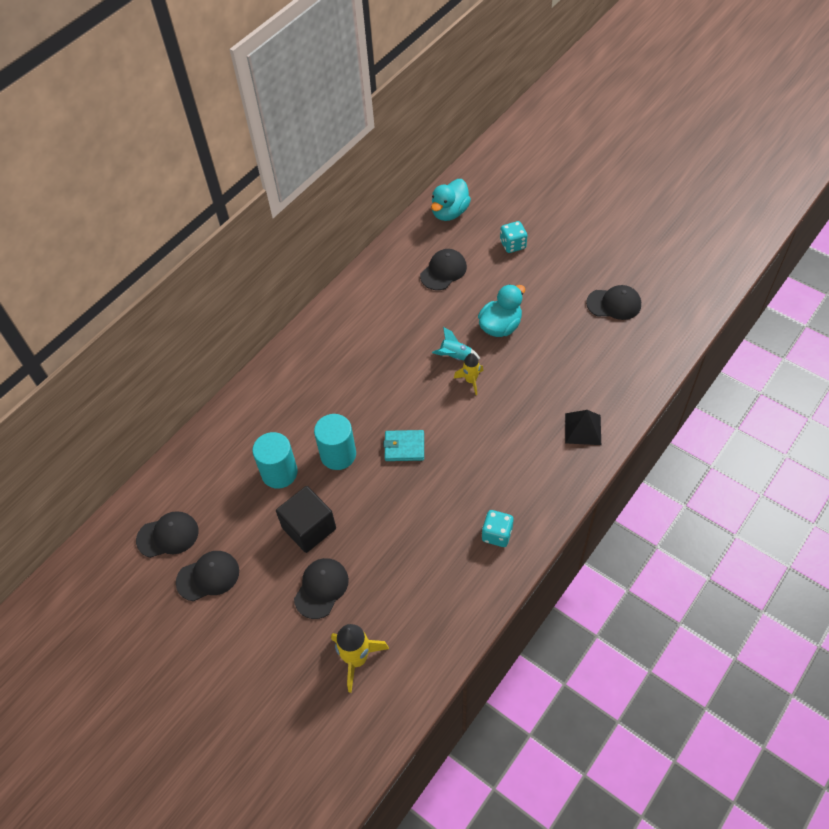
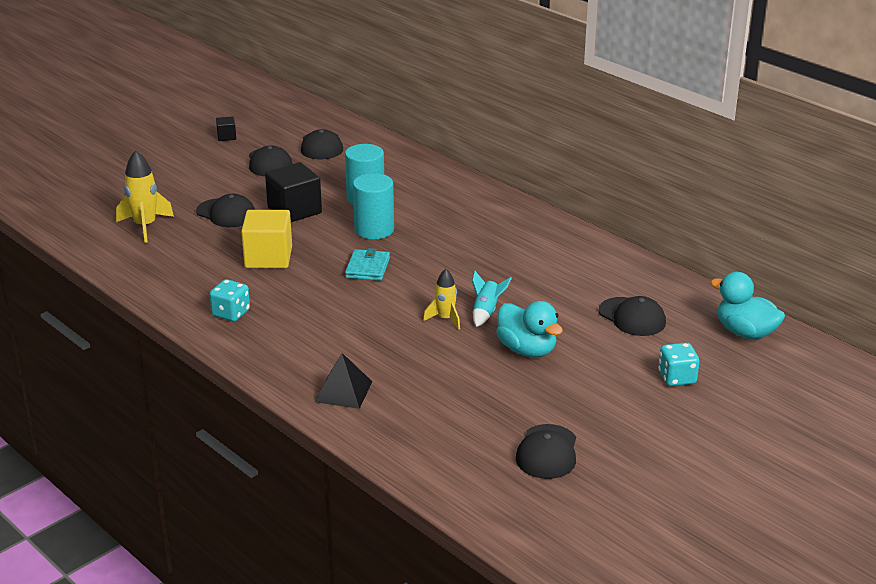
camera: 95 degrees right, 25 degrees down
none -> black cube [216,116,236,141]
none -> yellow cube [241,210,292,268]

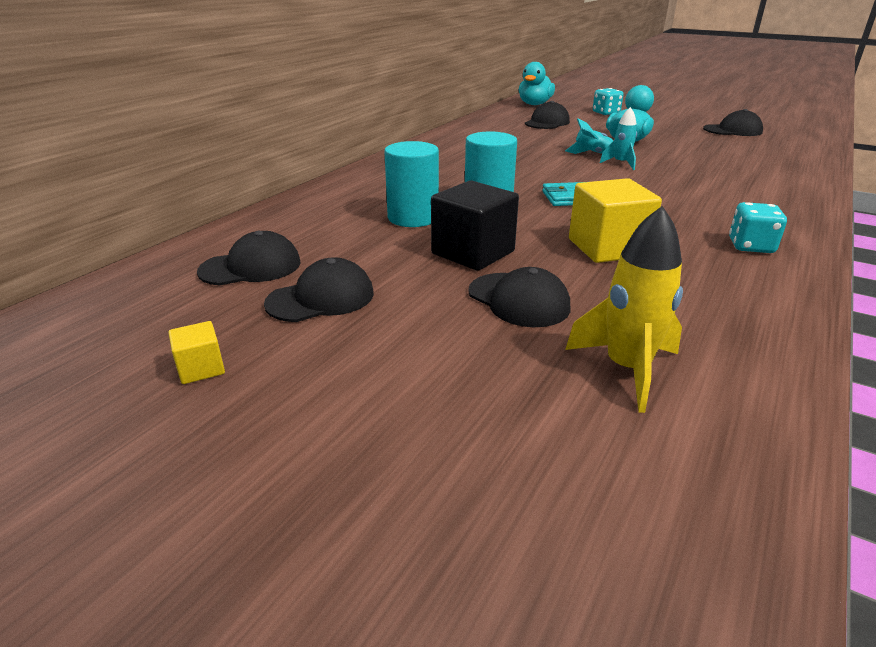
camera: 105 degrees left, 0 degrees up
black cap [196,194,255,227] -> black cap turned 120 degrees clockwise [468,267,570,327]
black cube [216,116,236,141] -> yellow cube [168,321,225,384]
black pyramid [314,353,373,409] -> none
yellow rocket [423,269,460,329] -> turquoise rocket [600,107,637,170]

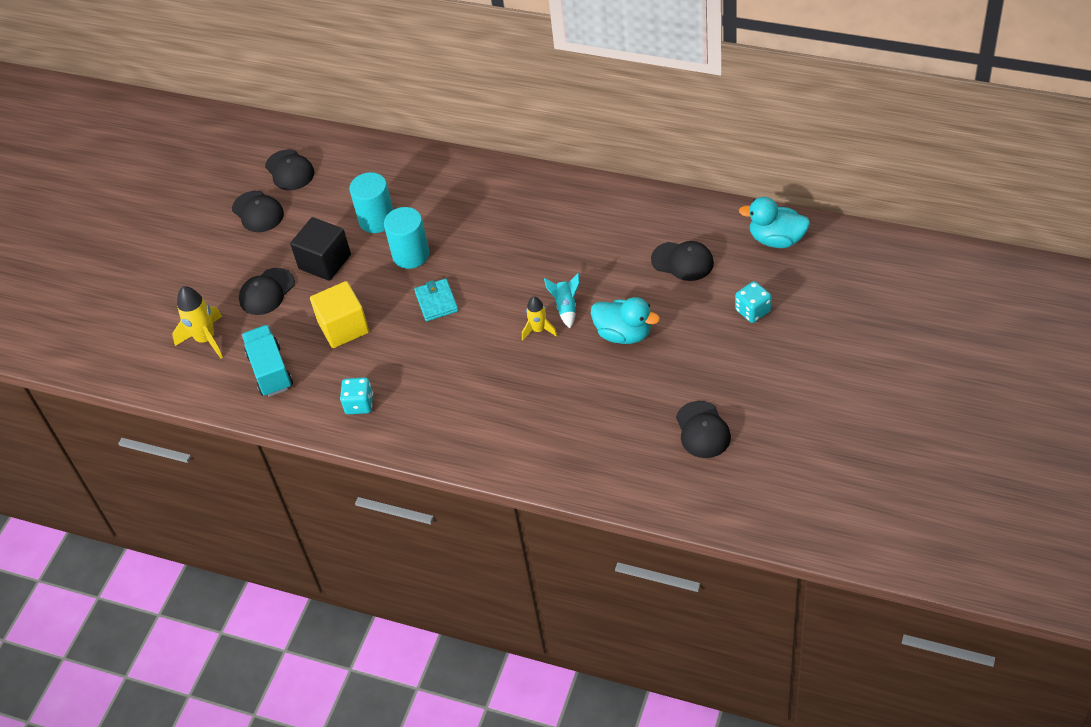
camera: 85 degrees right, 20 degrees up
yellow cube [168,321,225,384] -> none
turquoise rocket [600,107,637,170] -> yellow rocket [522,296,557,340]
none -> turquoise truck [242,325,293,397]

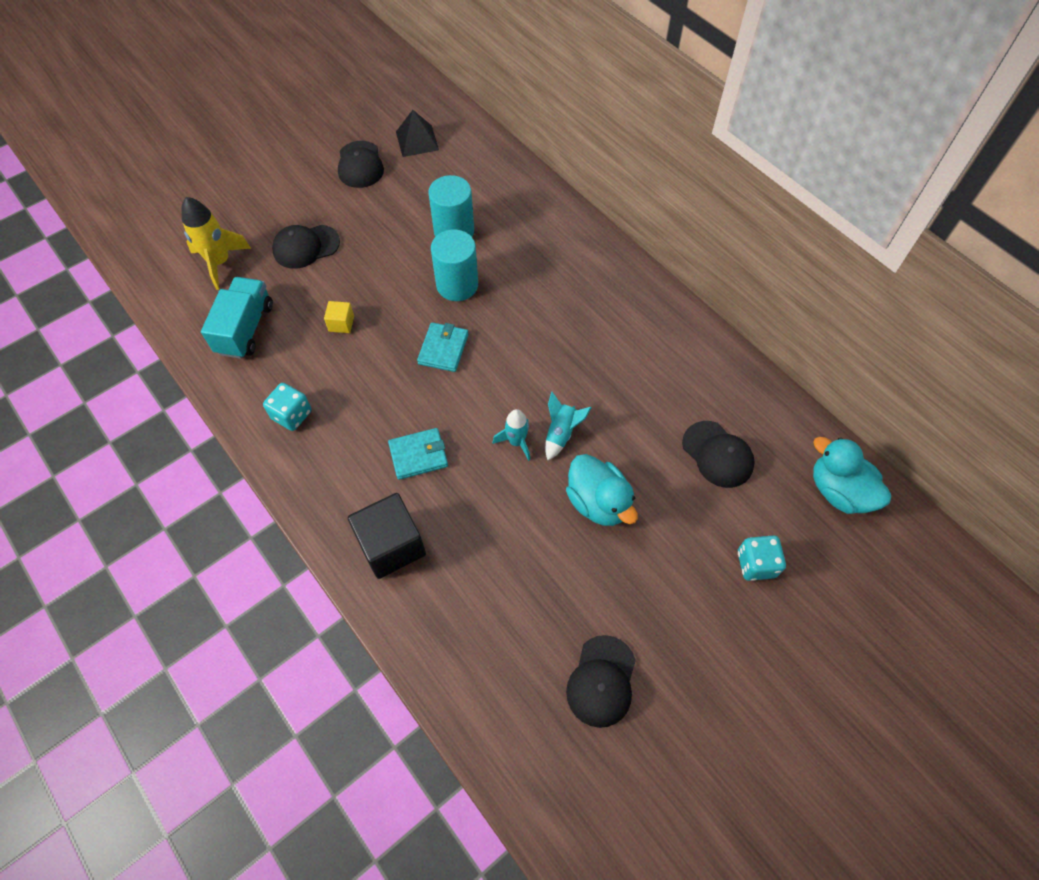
camera: 25 degrees right, 10 degrees up
black cap [265,149,315,190] -> black pyramid [396,110,439,157]
black cube [290,217,351,281] -> black cube moved to [348,493,426,579]
yellow cube [310,281,369,348] -> yellow cube [324,301,354,333], size x0.48
yellow rocket [522,296,557,340] -> turquoise rocket [493,409,530,461]
none -> turquoise wallet [388,428,448,480]

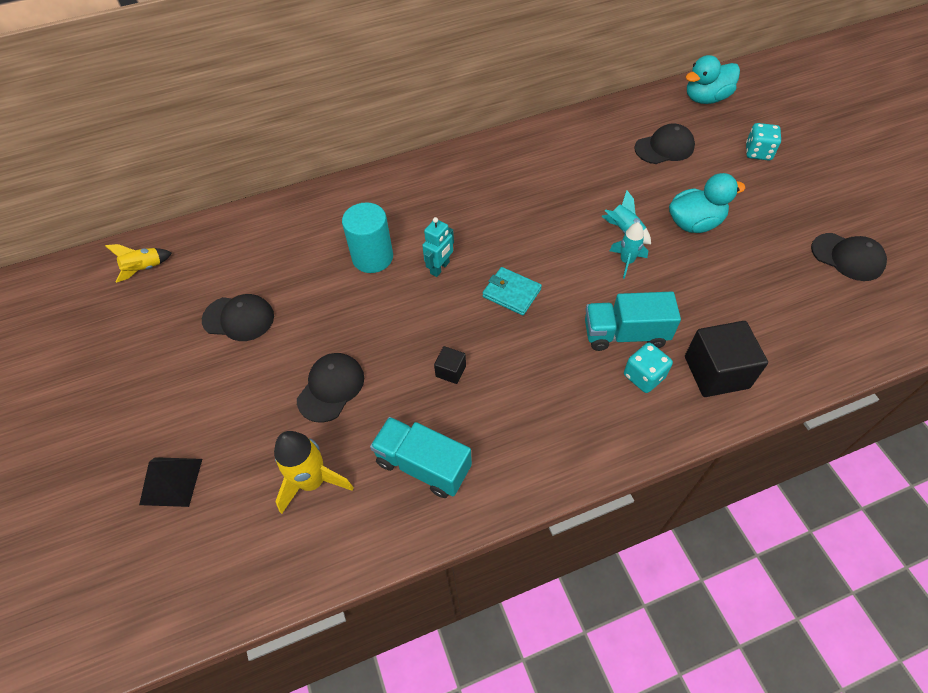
camera: 70 degrees left, 5 degrees down
turquoise dice [263,383,311,431] -> turquoise dice moved to [624,343,673,393]
black cap [272,225,340,269] -> black cap turned 150 degrees counterclockwise [297,353,364,422]
yellow cube [324,301,354,333] -> black cube [434,346,466,384]
turquoise wallet [388,428,448,480] -> turquoise truck [585,292,681,351]
black pyramid [396,110,439,157] -> black pyramid moved to [139,457,202,507]
turquoise cylinder [431,230,478,301] -> turquoise robot [422,217,454,277]
none -> yellow rocket [105,244,172,283]

